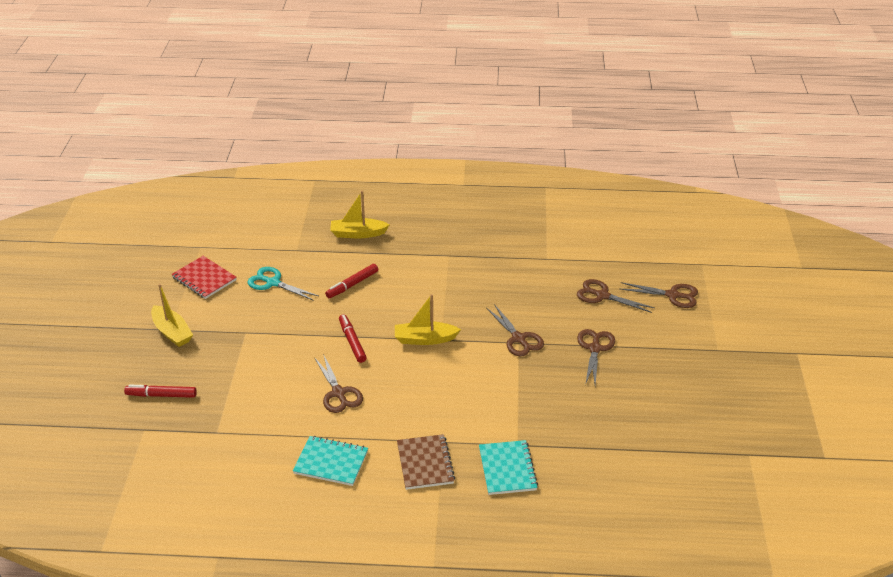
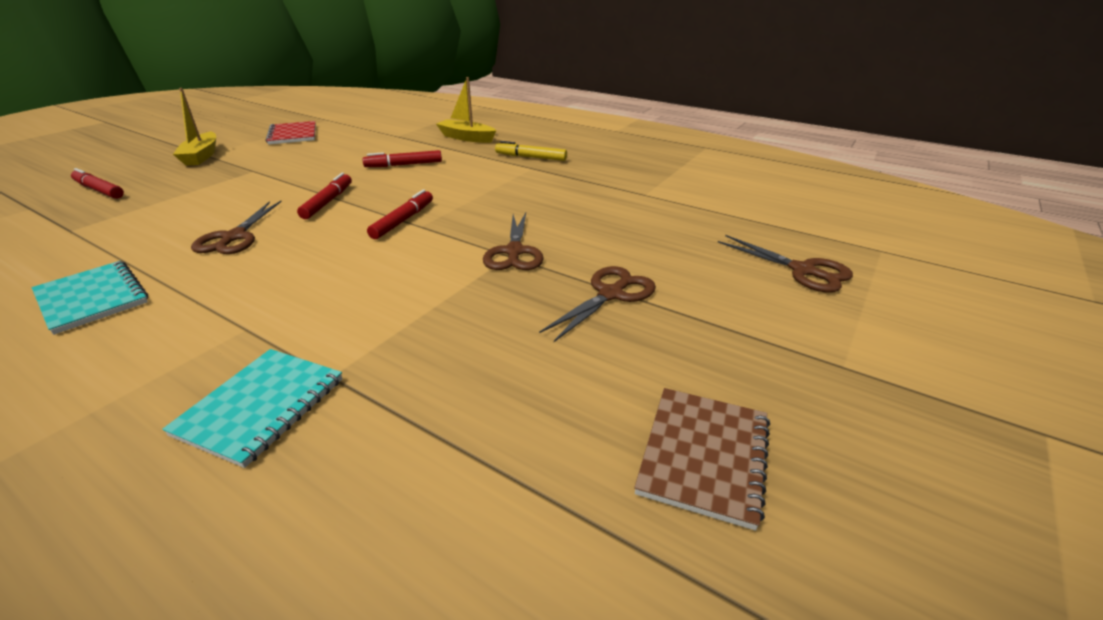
camera: 30 degrees right, 5 degrees down
turquoise scissors [247,267,318,301] -> none
yellow boat [395,294,461,345] -> red marker [367,189,433,239]
brown notebook [397,434,455,490] -> brown notebook moved to [634,388,770,531]
brown scissors [577,279,655,313] -> none
none -> yellow marker [495,141,567,161]

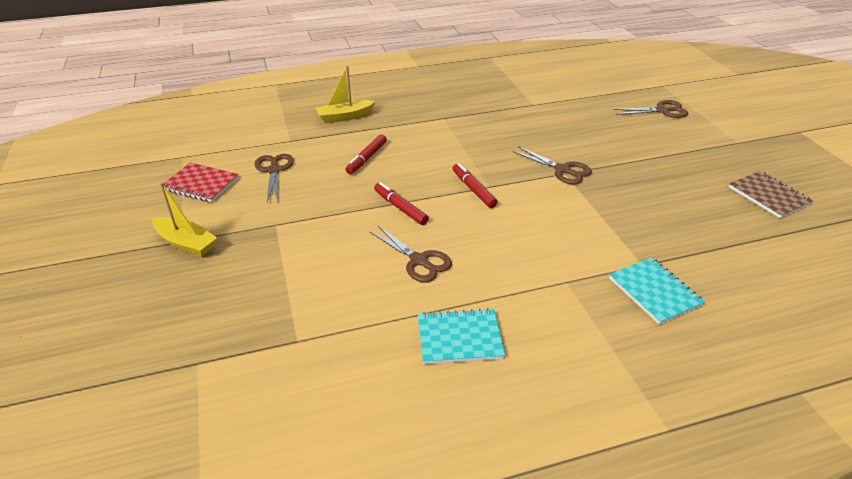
camera: 50 degrees left, 5 degrees up
red marker [71,168,124,199] -> none
yellow marker [495,141,567,161] -> none
brown scissors [539,266,656,342] -> brown scissors moved to [255,154,294,202]

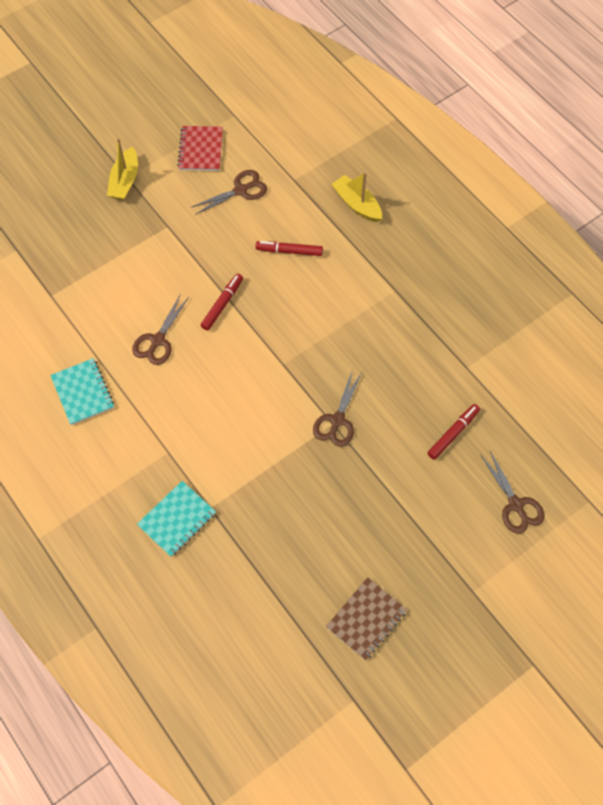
camera: 70 degrees right, 25 degrees up
red marker [453,163,497,208] -> red marker moved to [427,404,480,460]

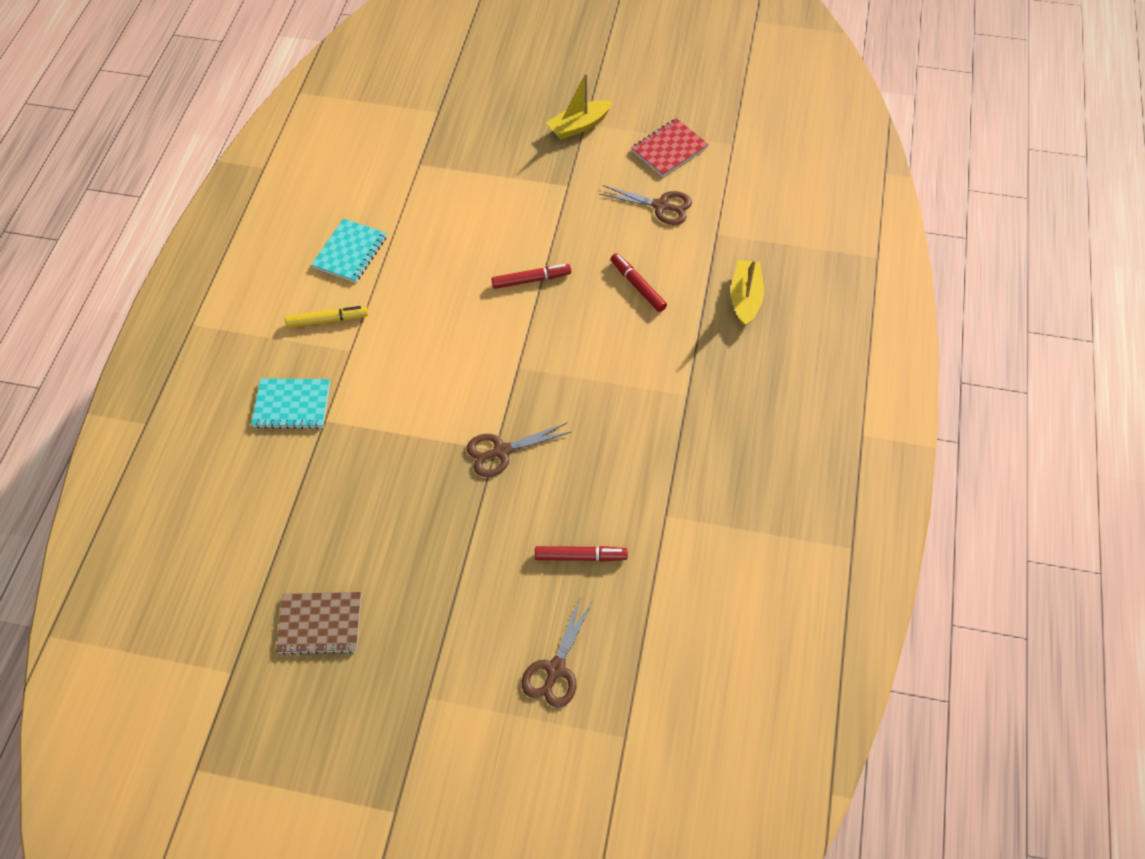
camera: 50 degrees right, 5 degrees down
brown scissors [132,294,189,365] -> none
none -> yellow marker [285,306,368,328]

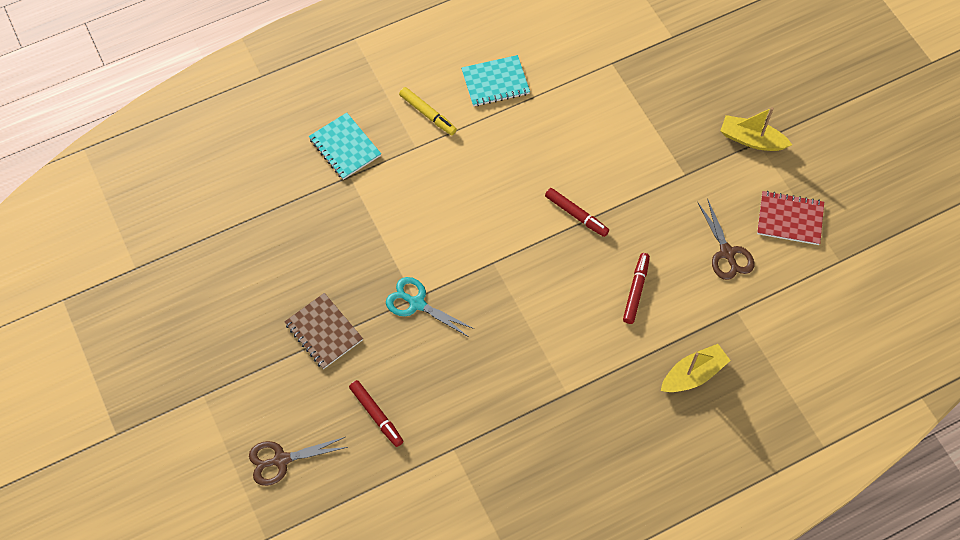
camera: 50 degrees right, 5 degrees up
brown notebook [276,592,361,655] -> brown notebook moved to [284,293,363,369]
brown scissors [467,423,571,477] -> turquoise scissors [386,277,474,337]

